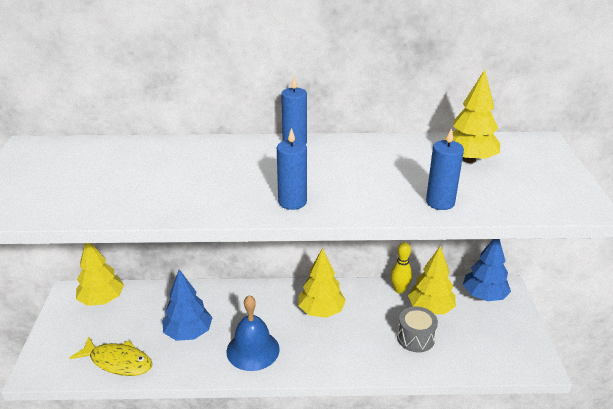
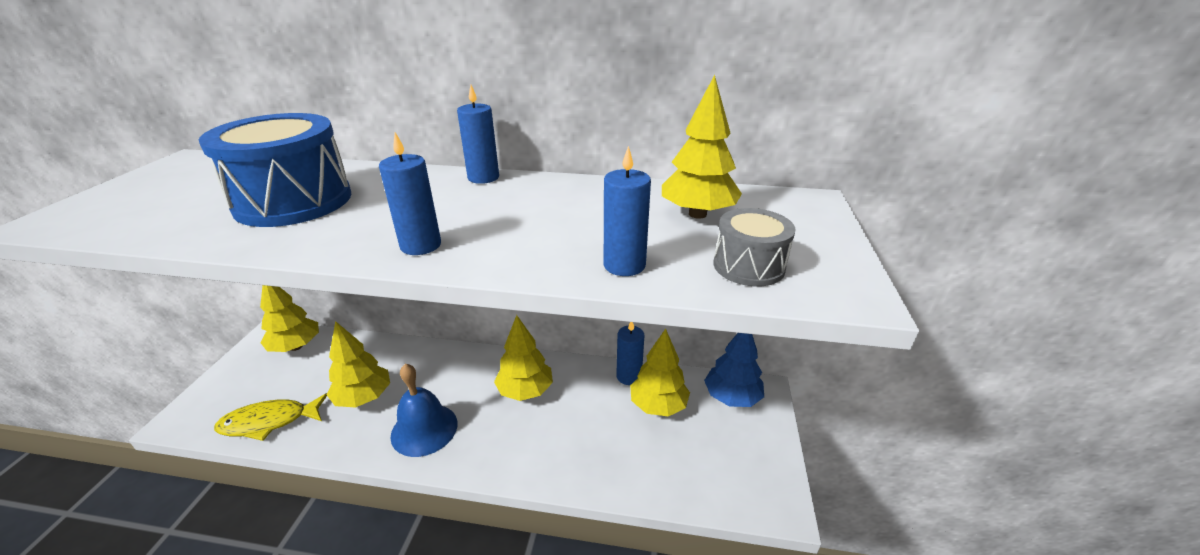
camera: 10 degrees right, 0 degrees up
yellow fish [70,336,153,376] -> yellow fish turned 135 degrees clockwise [214,393,327,441]
blue tree [162,269,213,341] -> yellow tree [327,321,390,407]
yellow bowling pin [391,242,412,294] -> blue candle [616,322,644,385]
grey drum [397,307,438,352] -> grey drum moved to [714,208,796,287]
none -> blue drum [199,113,351,227]

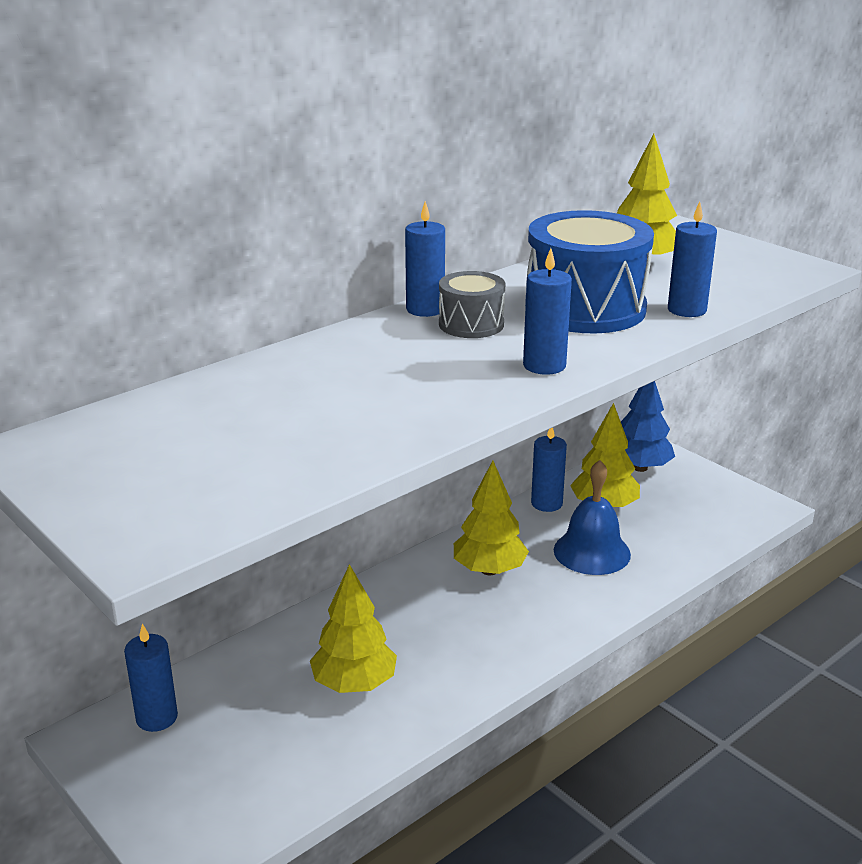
camera: 50 degrees left, 5 degrees down
blue drum [199,113,351,227] -> blue drum moved to [525,210,654,333]
yellow fish [214,393,327,441] -> none
yellow tree [260,285,319,352] -> blue candle [124,624,178,732]
blue bell [390,364,458,457] -> blue bell moved to [554,460,631,575]
grey drum [714,208,796,287] -> grey drum moved to [439,271,505,338]

